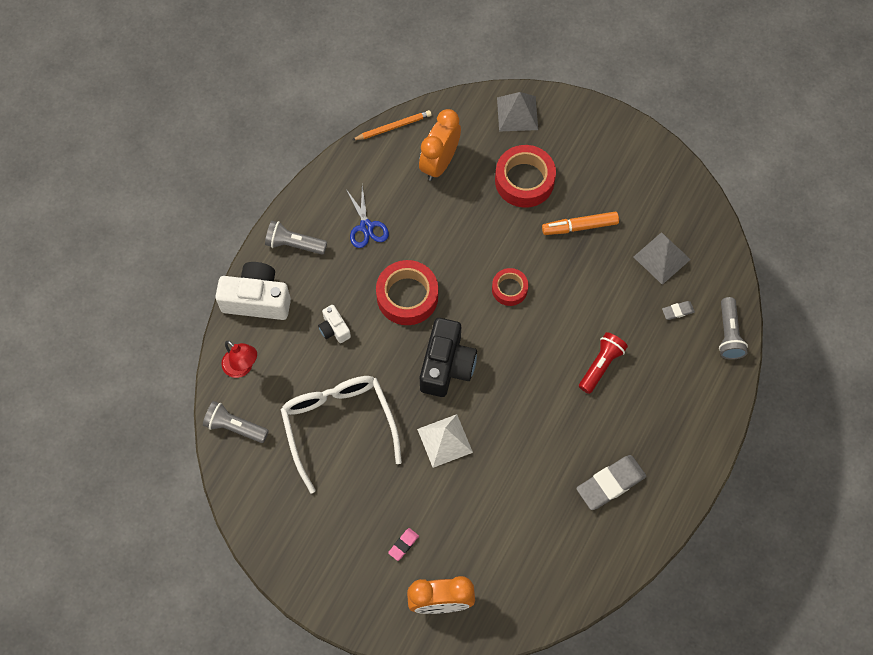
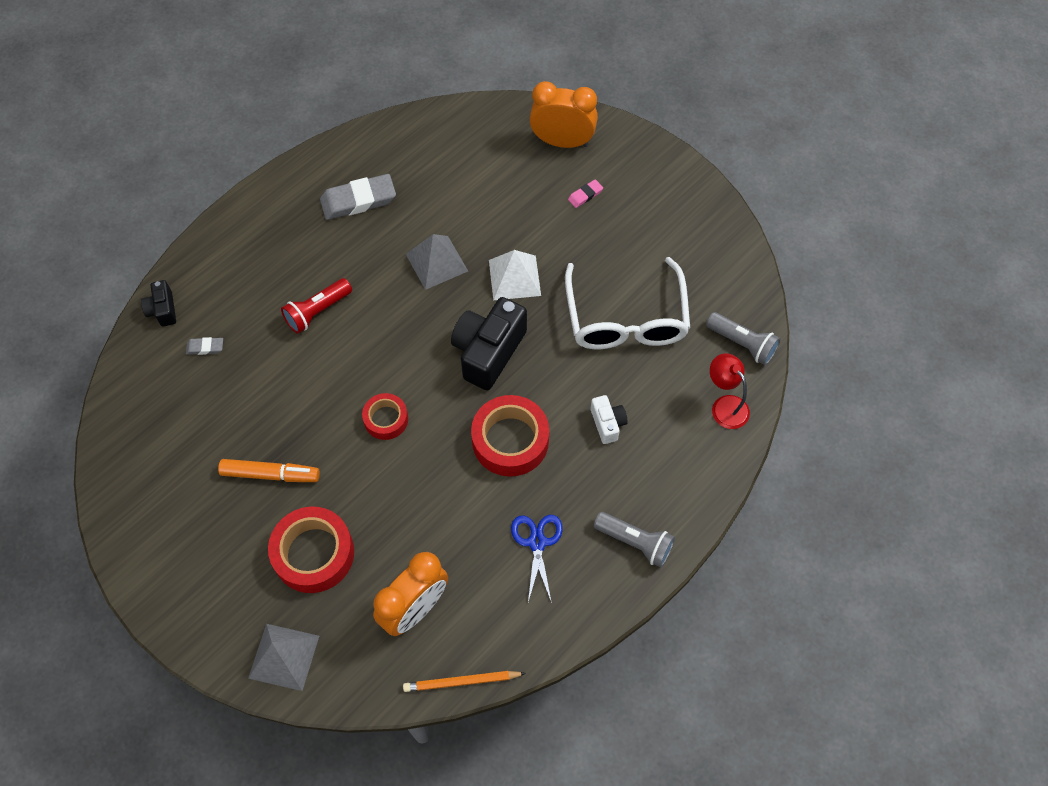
camera: 165 degrees left, 5 degrees down
white camera [215,262,291,320] -> none
grey pyramid [634,232,691,285] -> grey pyramid moved to [406,234,468,290]
grey flashlight [719,297,748,360] -> black camera [141,280,176,327]

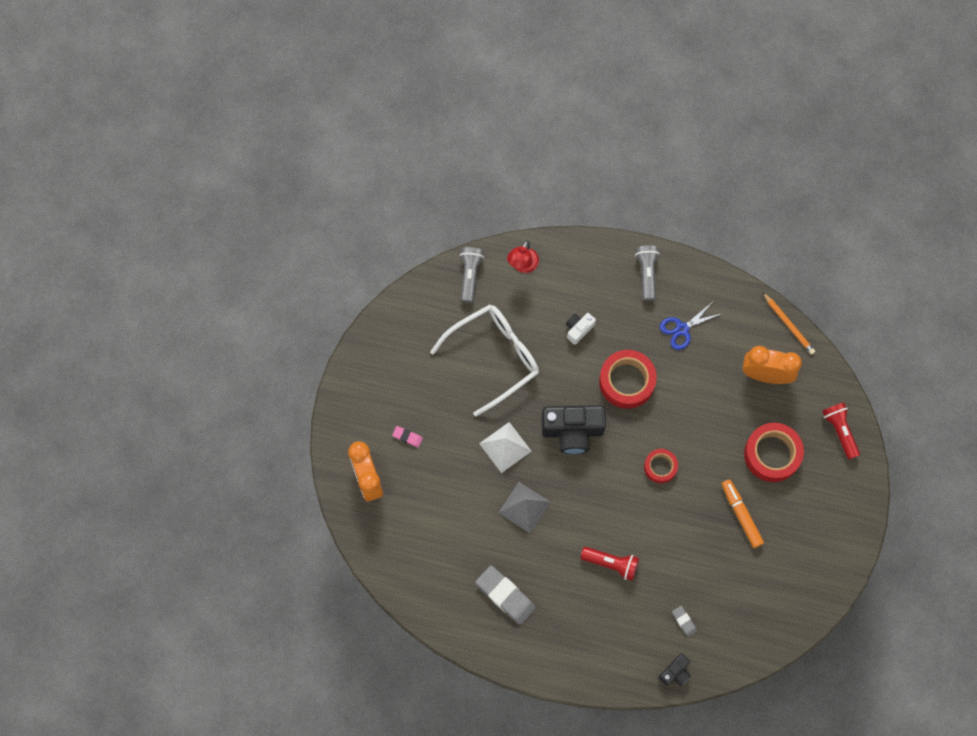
camera: 120 degrees left, 10 degrees up
grey pyramid [248,624,319,691] -> red flashlight [822,403,860,459]

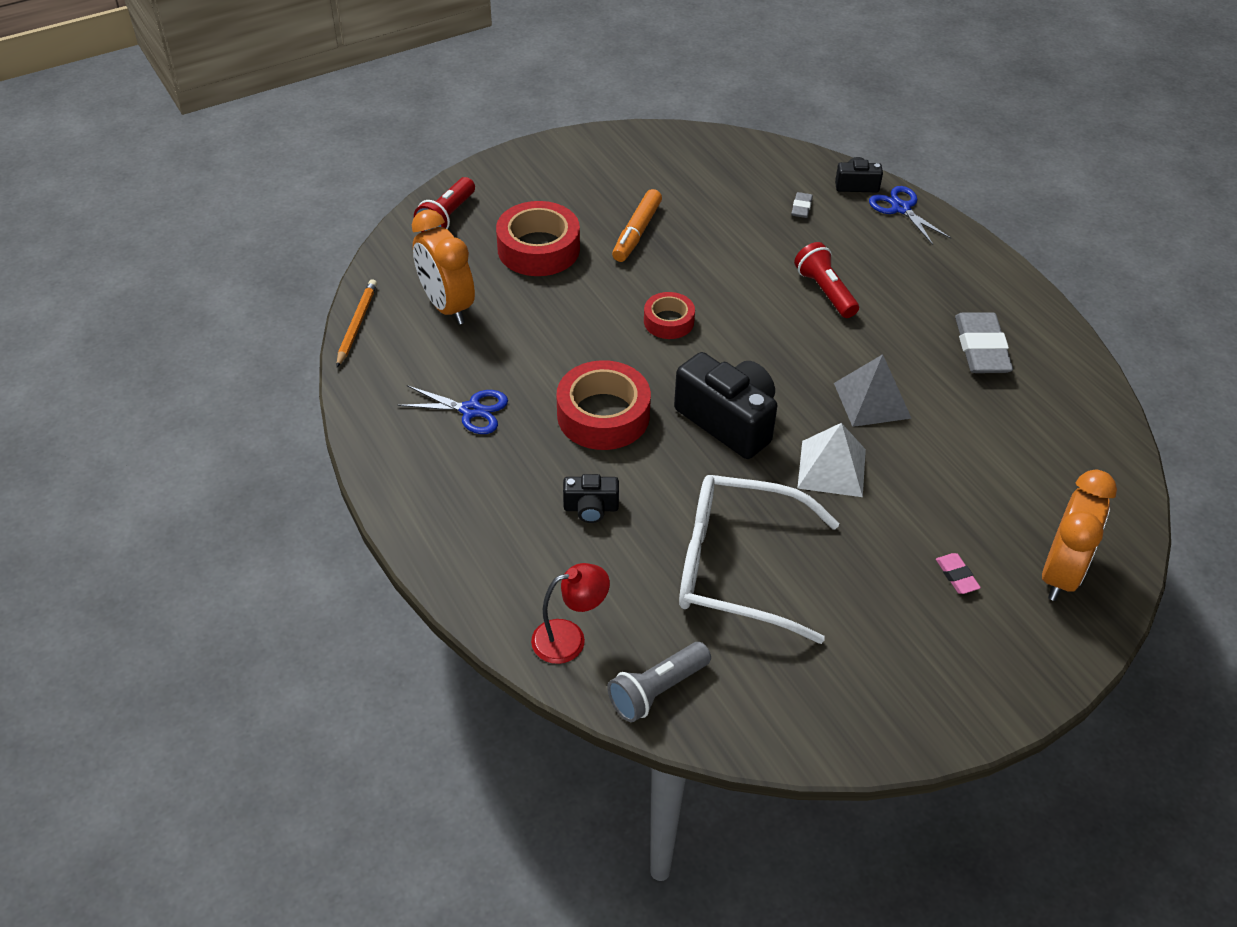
camera: 135 degrees left, 25 degrees down
white camera [566,313,596,345] -> black camera [563,474,619,523]
grey flashlight [635,245,660,301] -> none
none -> blue scissors [869,186,951,245]

